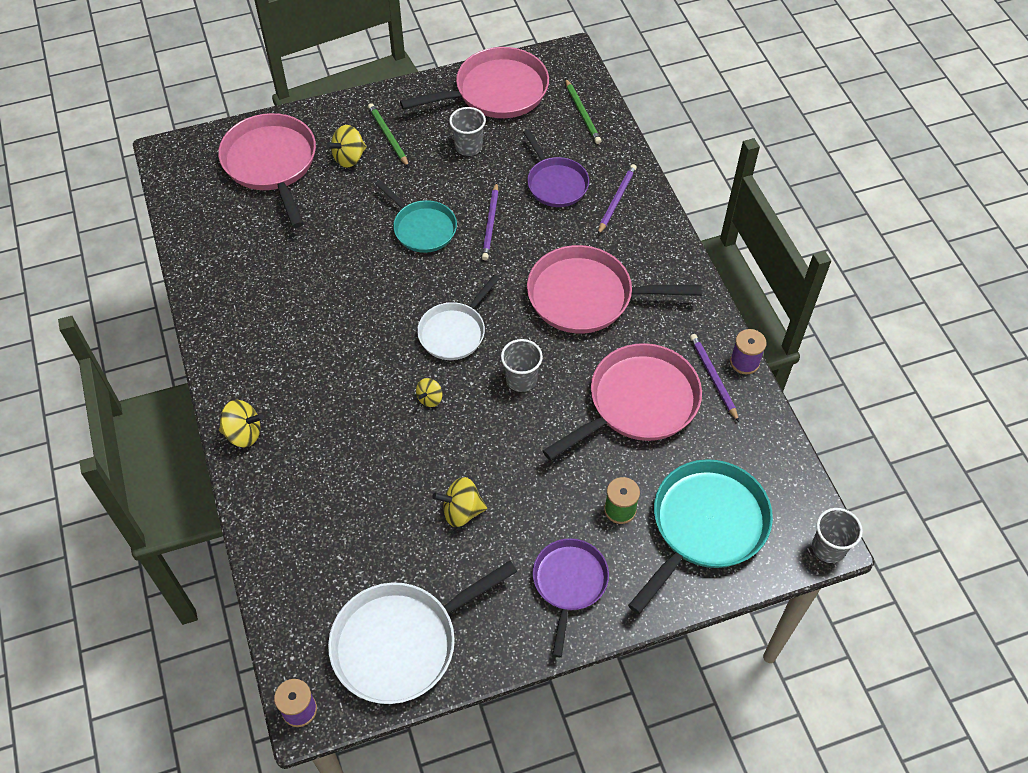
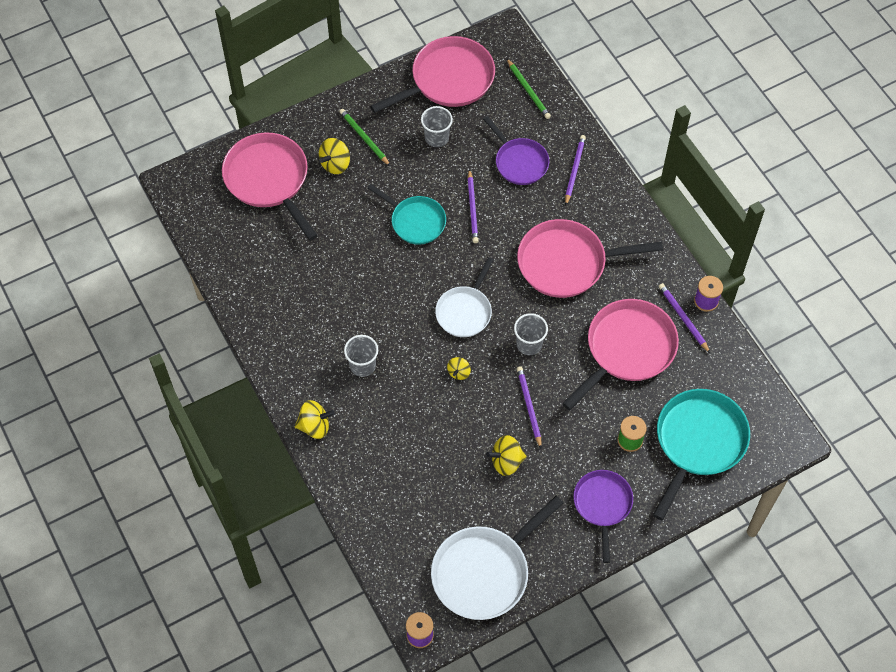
camera: 10 degrees left, 5 degrees up
grey cup [812,508,863,563] -> grey cup moved to [344,335,378,377]
none -> purple pencil [517,366,542,448]

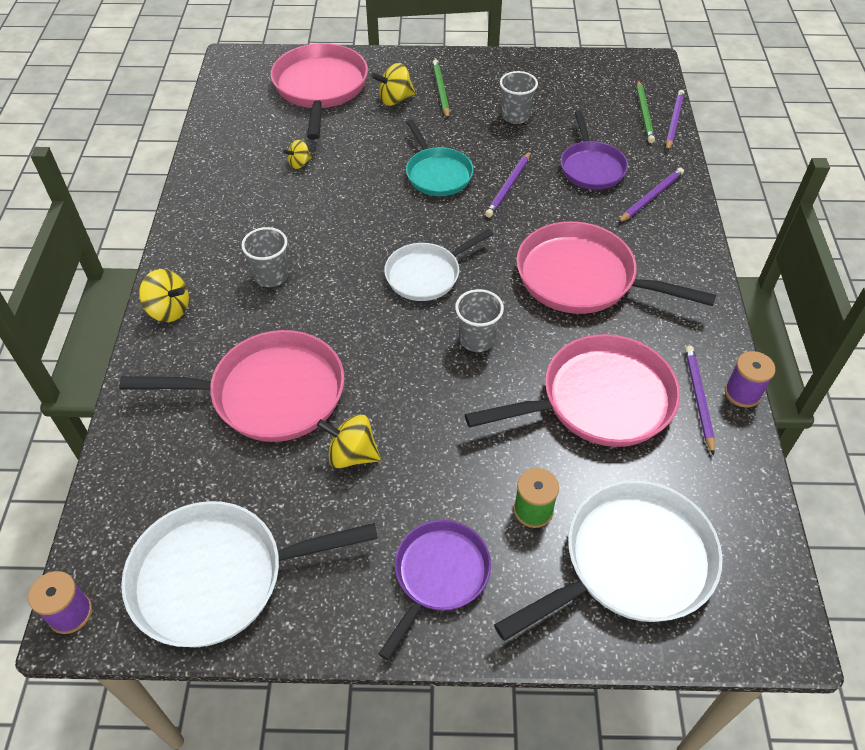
camera: 30 degrees right, 10 degrees down
pink pan [370,36,495,113] -> pink pan moved to [119,330,345,442]
yellow spinning top [447,357,471,380] -> yellow spinning top moved to [283,140,312,169]
purple pencil [517,366,542,448] -> purple pencil moved to [666,90,684,151]
turquoise pan [653,389,750,520] -> white pan [494,480,723,641]

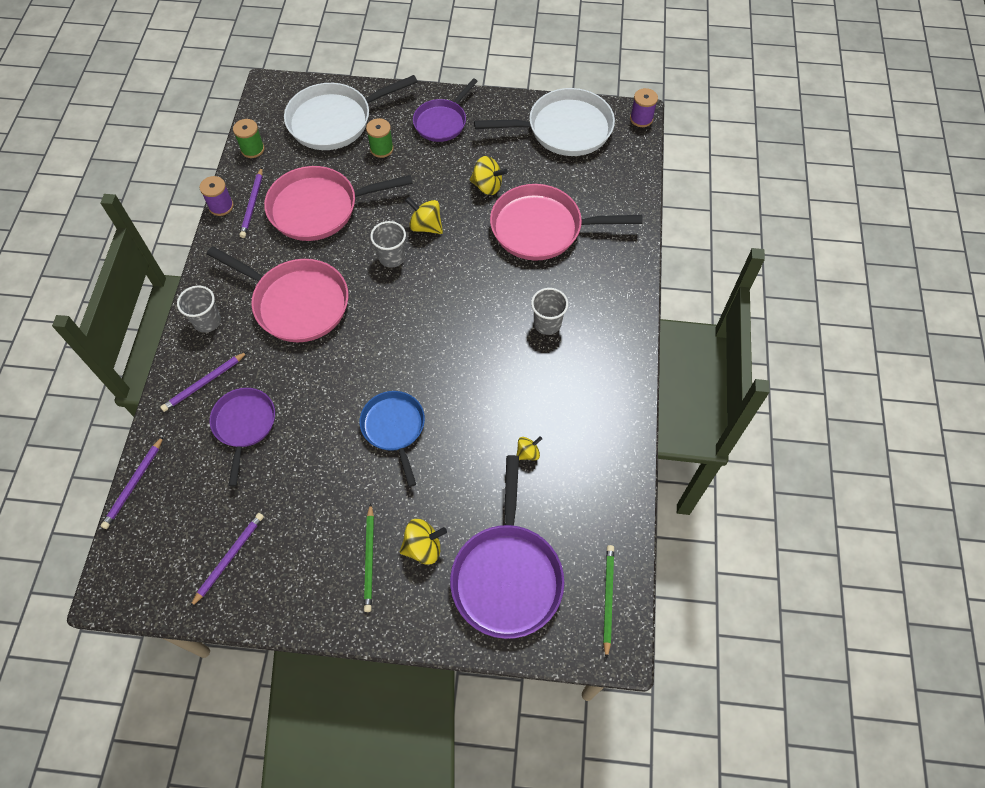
camera: 175 degrees left, 10 degrees up
yellow spinning top [139,269,189,322] -> yellow spinning top moved to [405,197,443,234]
pink pan [271,43,368,140] -> purple pan [450,455,564,639]
white pan [384,229,494,301] -> none
turquoise pan [406,120,474,196] -> blue pan [360,391,425,487]
purple pencil [485,151,531,218] -> purple pencil moved to [190,513,264,607]
grey cup [500,71,538,124] -> grey cup moved to [177,286,221,333]
green pencil [636,80,655,143] -> green pencil moved to [603,545,614,659]
none -> green spool [233,119,265,158]

